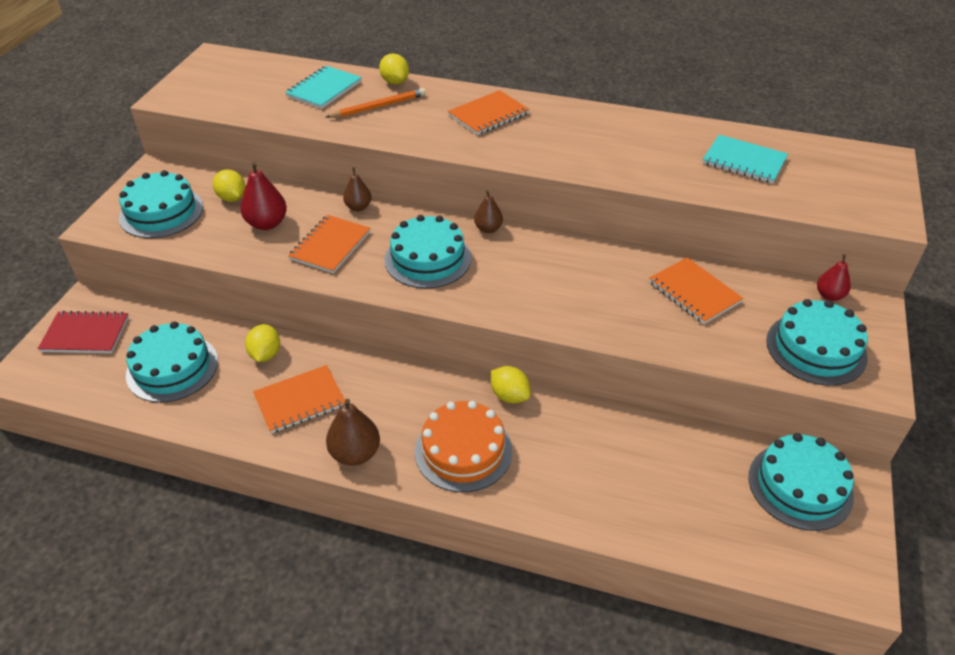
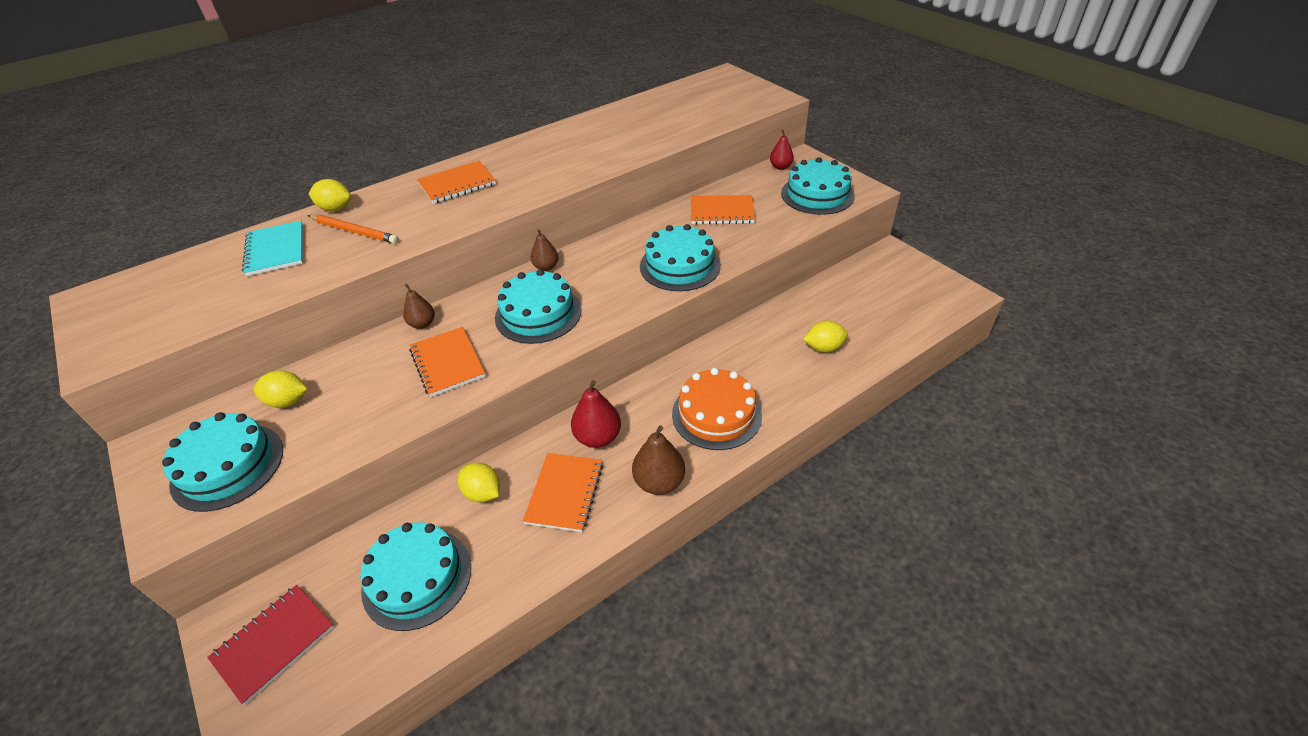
camera: 50 degrees left, 0 degrees up
red pear [240,162,287,230] -> red pear moved to [571,380,621,448]
orange pencil [326,88,426,118] -> orange pencil turned 105 degrees clockwise [308,215,399,244]
orange notebook [448,90,530,135] -> orange notebook turned 60 degrees clockwise [417,161,496,204]
yellow lemon [491,366,530,403] -> yellow lemon moved to [803,321,848,352]
turquoise notebook [703,135,788,184] -> none
turquoise cake [749,433,854,531] -> turquoise cake moved to [640,224,721,291]

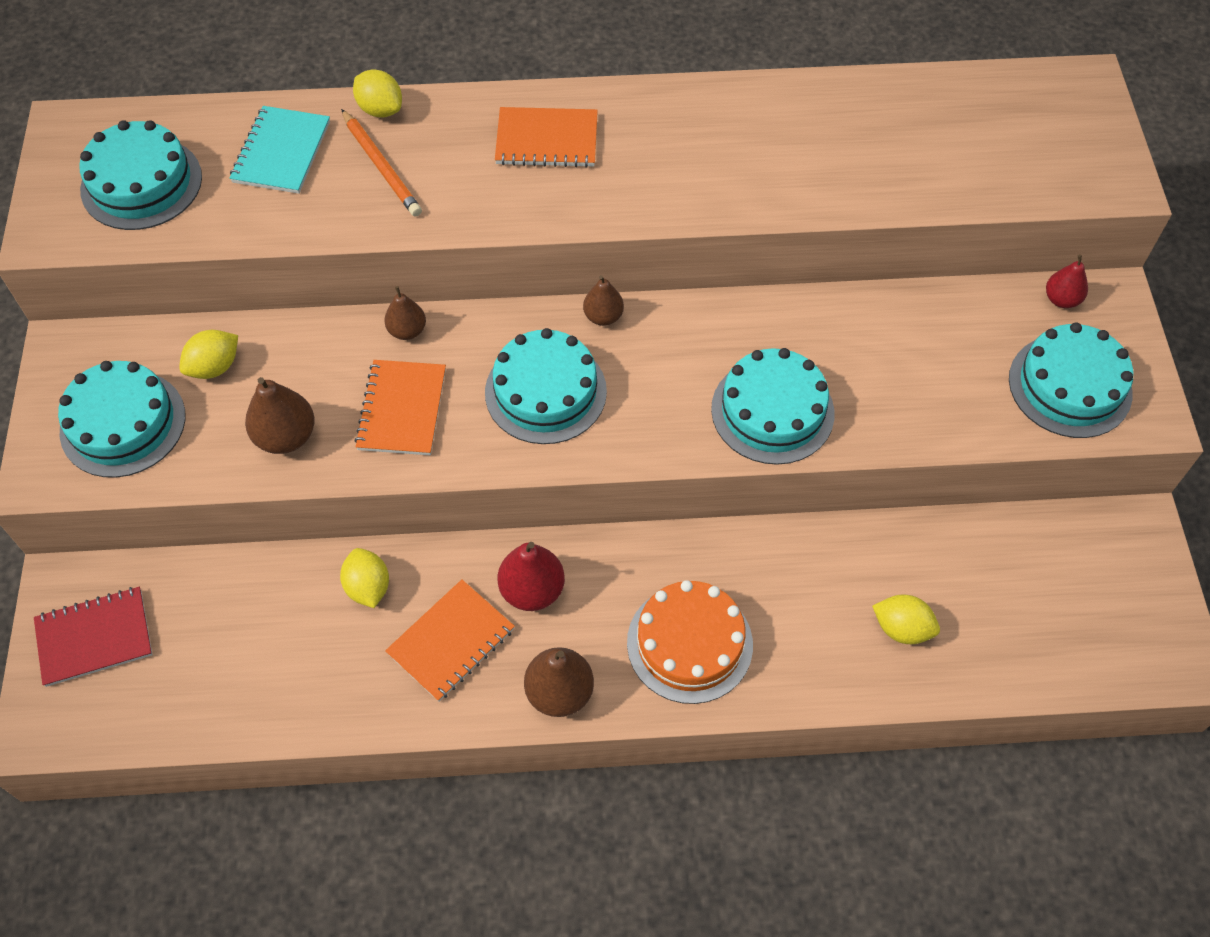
camera: 30 degrees right, 15 degrees up
yellow lemon [253,370,307,408] -> yellow lemon turned 75 degrees counterclockwise [179,330,238,379]
turquoise cake [360,522,471,631] -> turquoise cake moved to [79,120,202,230]
orange notebook [691,195,755,224] -> none
none -> brown pear [245,377,315,454]

